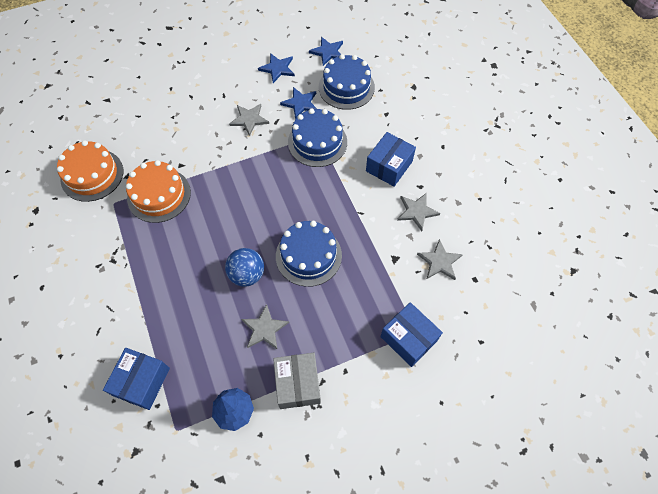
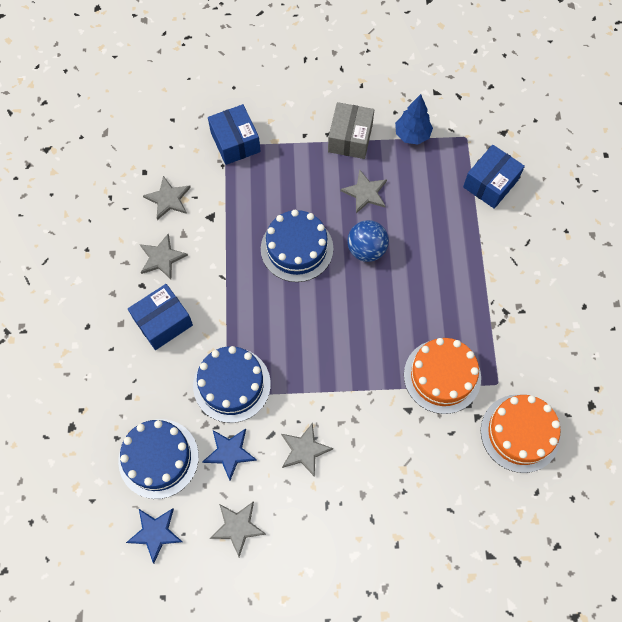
camera: 160 degrees left, 5 degrees up
blue star [258,53,295,83] -> grey star [210,501,266,557]

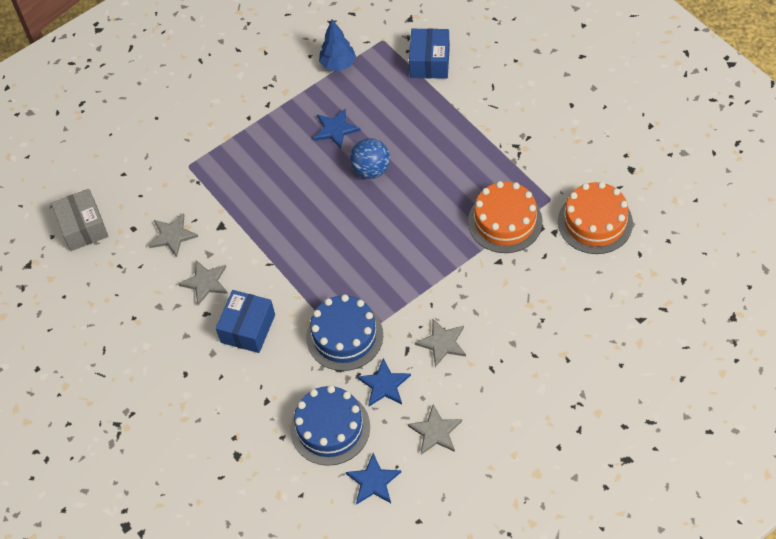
camera: 30 degrees left, 10 degrees down
blue box [208,104,261,165] -> none
blue cake [261,210,333,282] -> none
grey box [328,102,374,159] -> grey box moved to [51,189,109,251]
grey star [340,169,387,213] -> blue star [313,108,361,149]

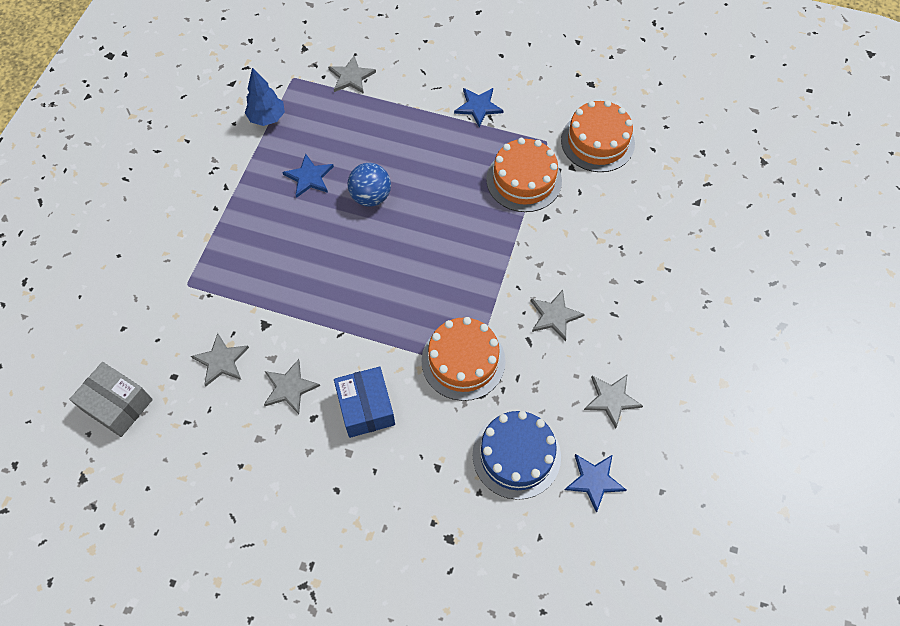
camera: 40 degrees left, 5 degrees up
blue cake [306,294,383,371] -> orange cake [421,317,506,401]
blue star [357,358,411,406] -> blue star moved to [454,88,504,127]
blue box [409,28,450,79] -> grey star [328,56,376,94]

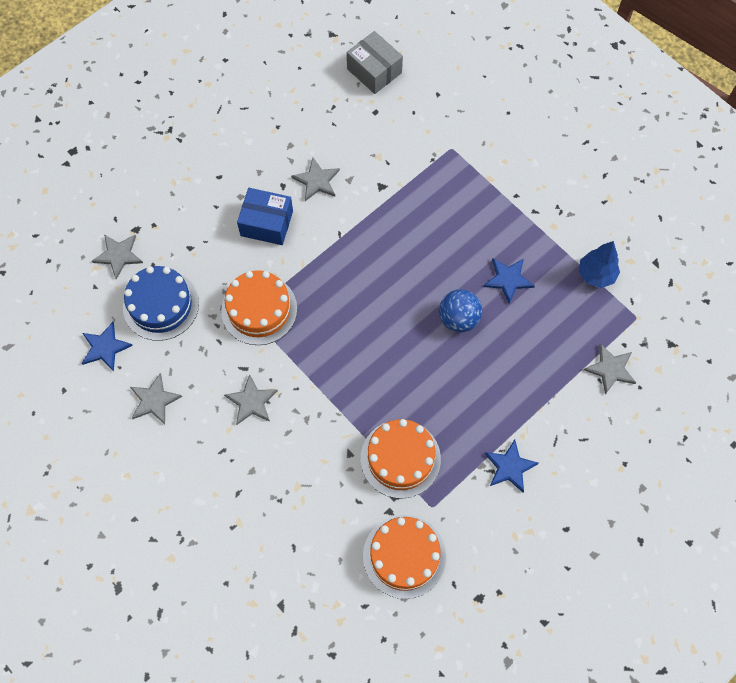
camera: 120 degrees right, 5 degrees up
grey box [69,362,153,437] -> grey box turned 75 degrees clockwise [347,31,403,94]
grey star [191,333,249,387] -> grey star moved to [92,234,143,280]

